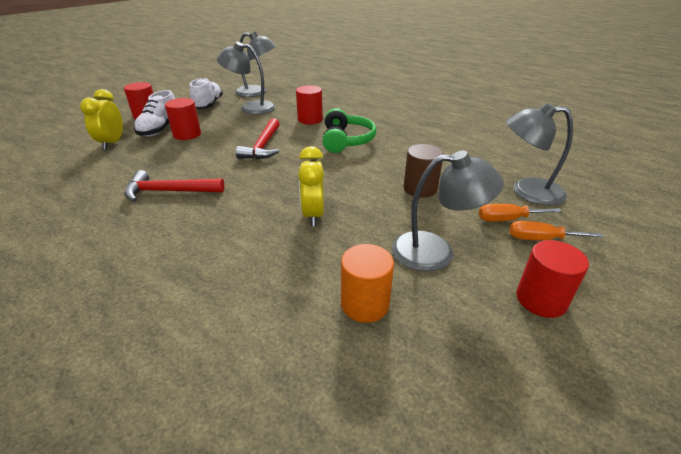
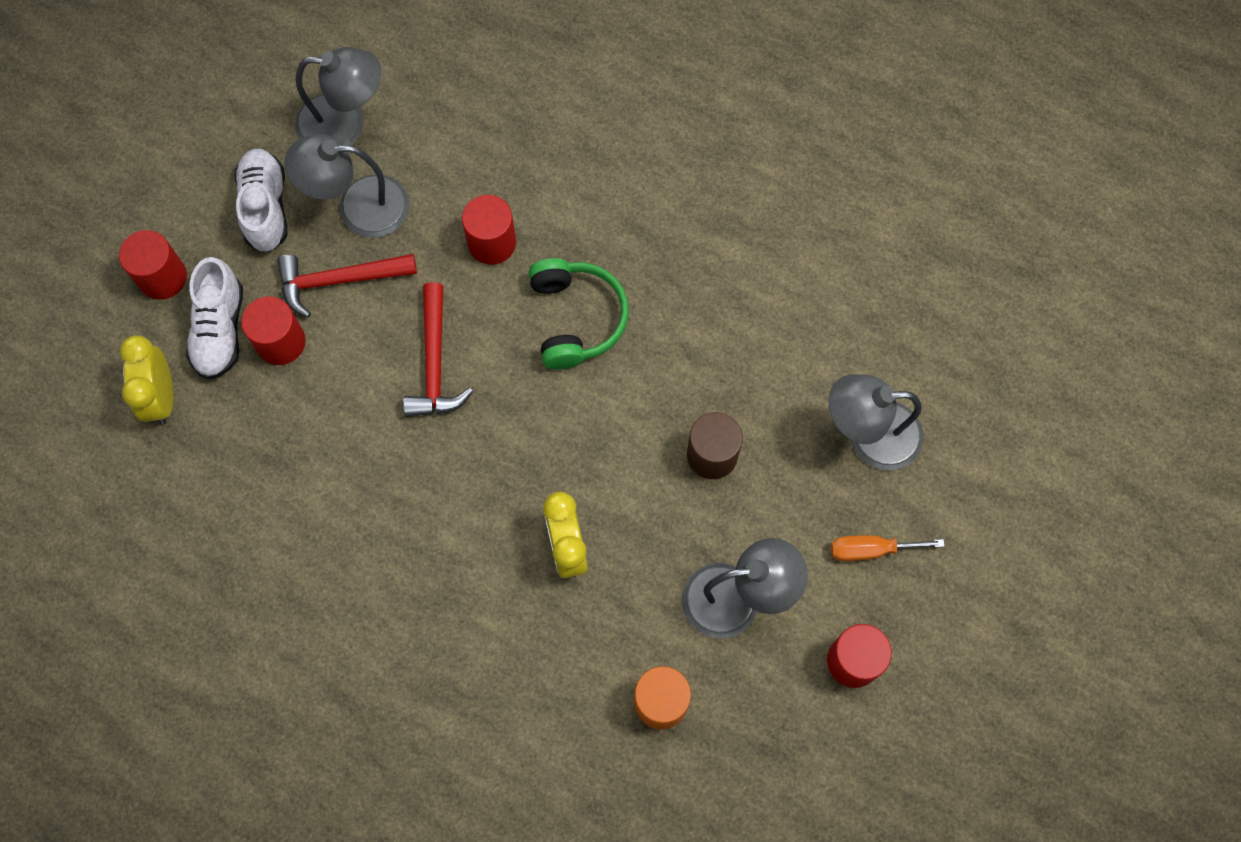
camera: 10 degrees left, 35 degrees up
red hammer [125,170,224,202] -> red hammer moved to [277,254,417,318]
orange screwdriver [479,204,562,222] -> none

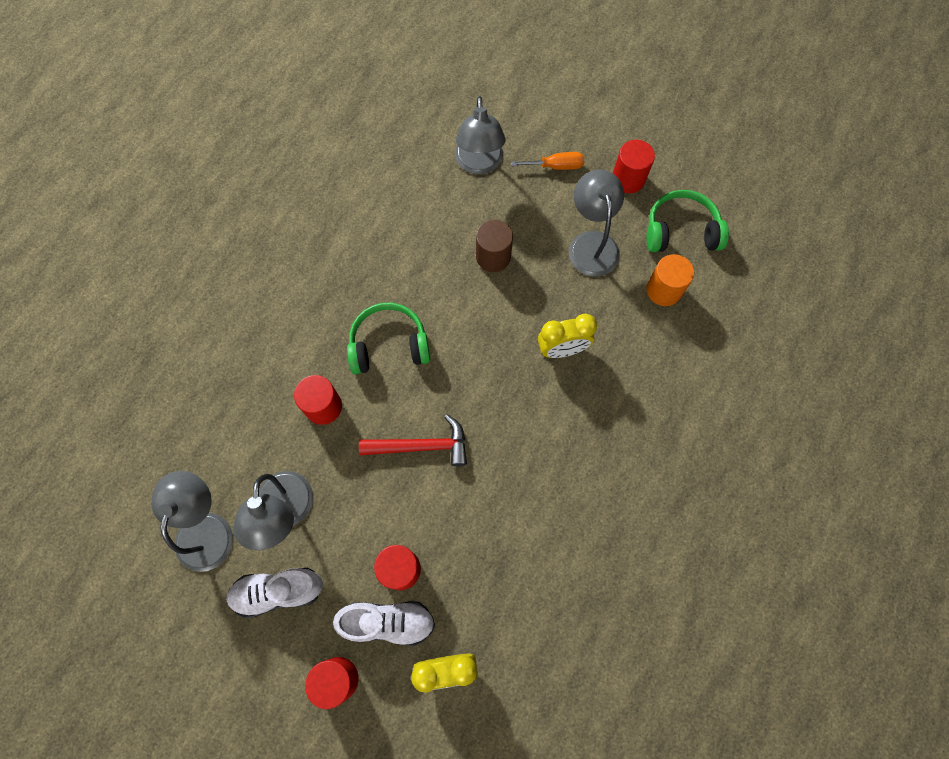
camera: 90 degrees left, 0 degrees up
red hammer [277,254,417,318] -> none
orange screwdriver [831,535,945,561] -> orange screwdriver turned 90 degrees counterclockwise [511,152,584,170]
none -> green headphones [646,190,729,252]

